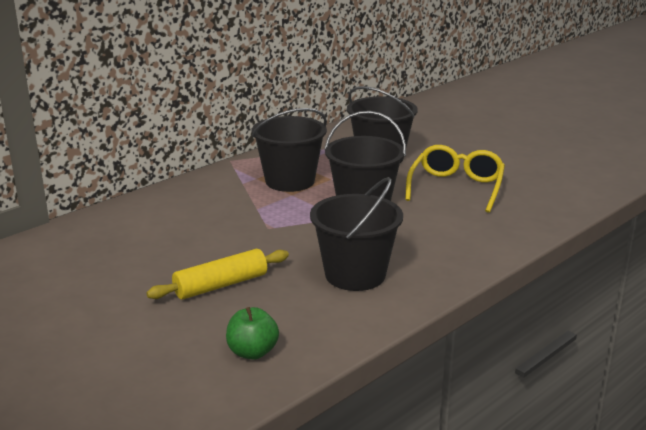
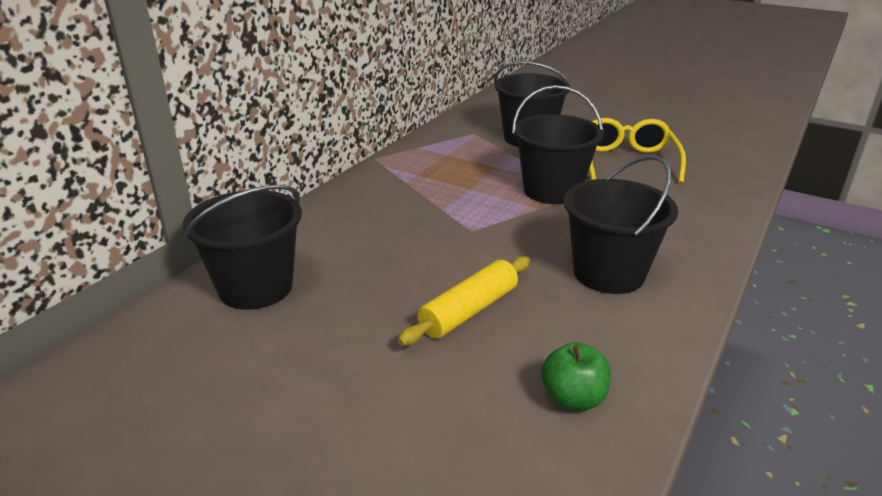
camera: 15 degrees left, 5 degrees up
black bucket [252,108,327,192] -> black bucket moved to [183,185,302,310]

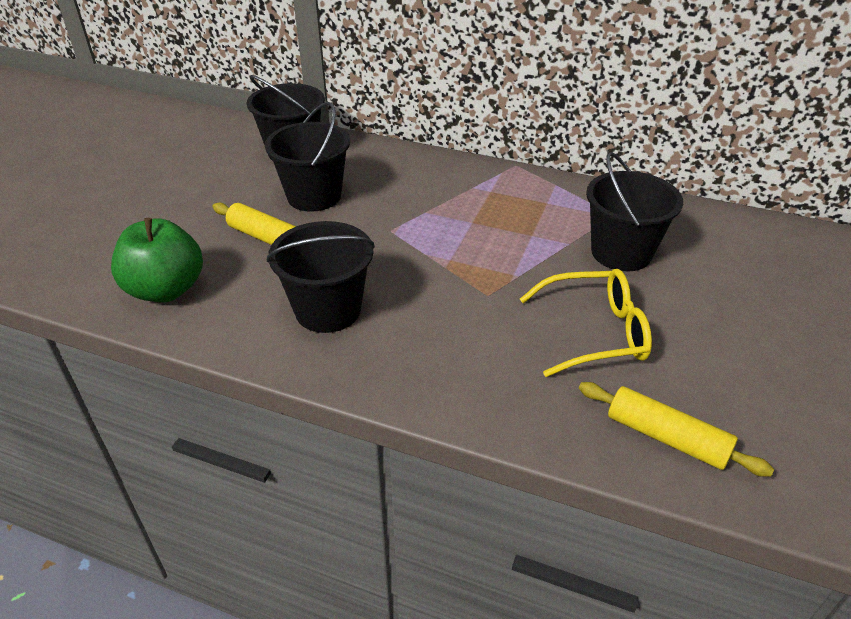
camera: 80 degrees right, 10 degrees up
black bucket [512,85,604,204] -> black bucket moved to [265,102,350,212]
green apple [541,342,611,410] -> green apple [111,218,203,302], size x1.75
none -> yellow rolling pin [579,382,774,477]

